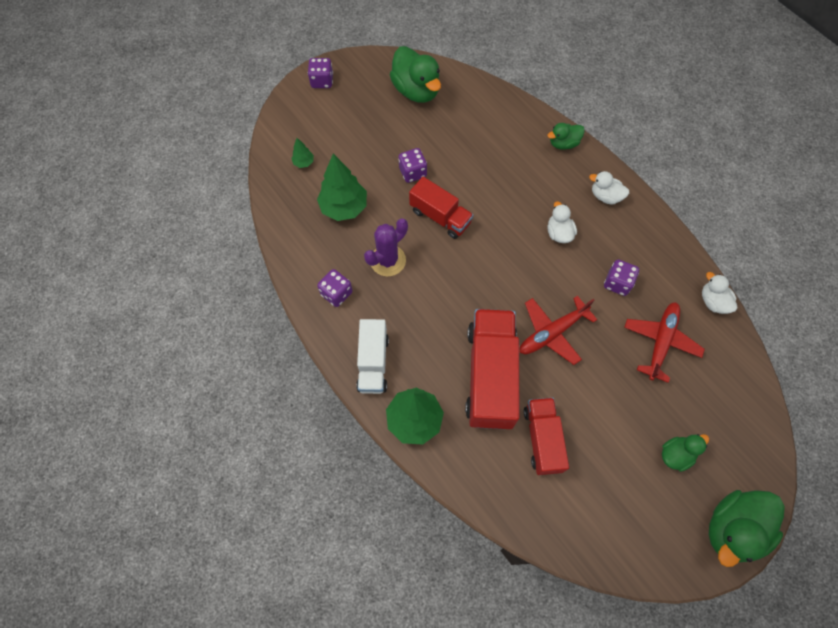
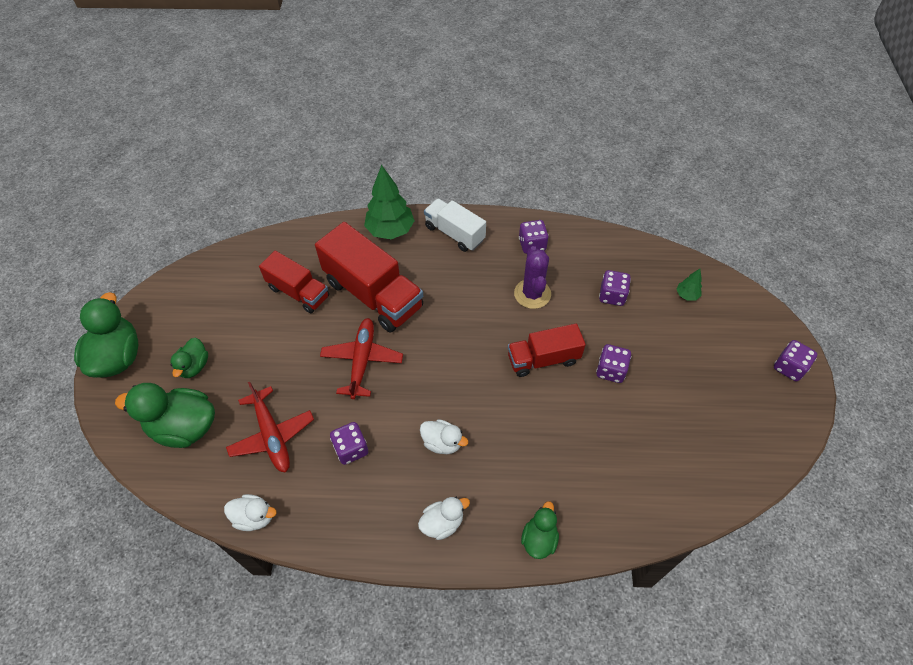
camera: 130 degrees right, 10 degrees down
green tree [317,154,367,221] -> purple dice [599,270,631,306]
green duck [390,46,441,103] -> green duck moved to [115,383,215,448]

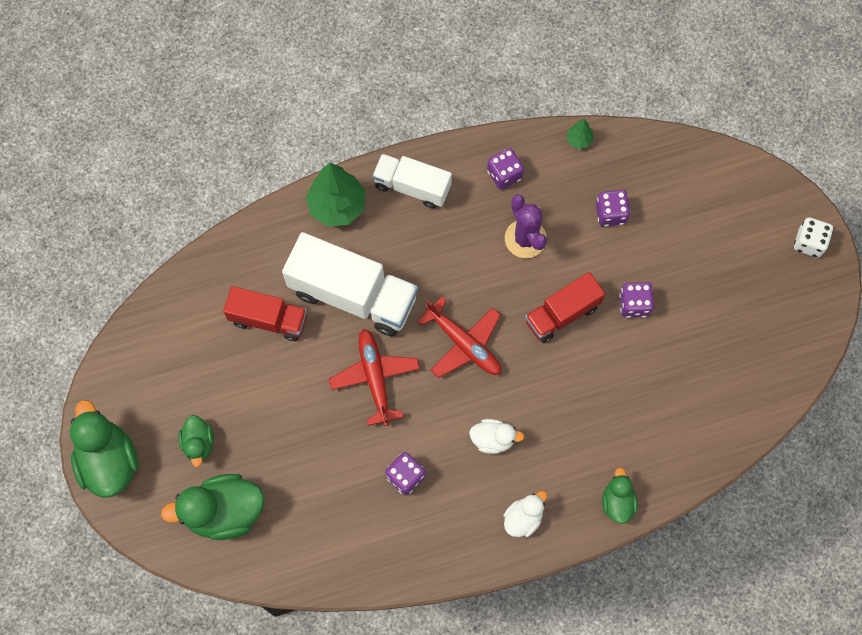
camera: 20 degrees left, 15 degrees up
white duck [224,494,277,531] -> none
red plane [226,382,314,472] -> red plane moved to [417,297,501,378]
red truck [315,222,423,333] -> white truck [282,232,418,336]
green tree [677,269,702,301] -> green tree moved to [566,119,594,149]
purple dice [774,340,817,381] -> white dice [794,217,833,258]

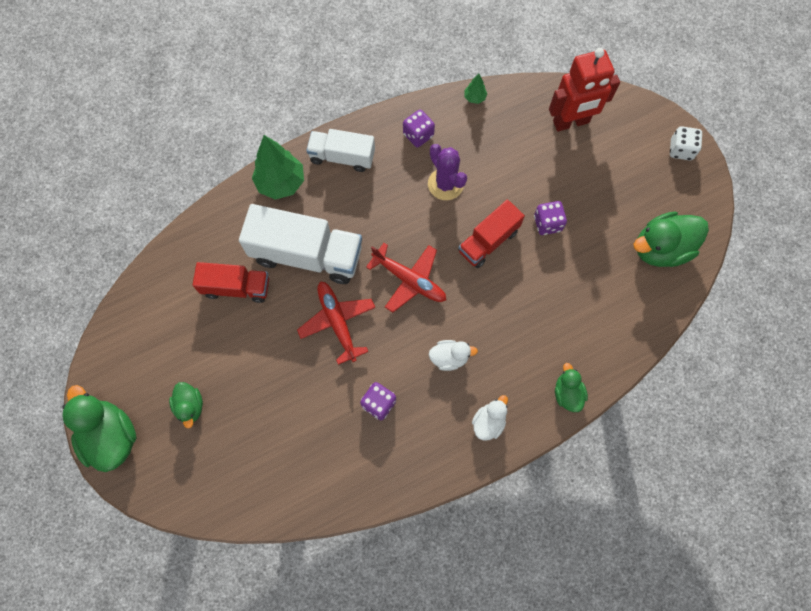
camera: 10 degrees left, 0 degrees up
green duck [161,474,265,540] -> green duck moved to [634,212,709,267]
purple dice [596,190,630,227] -> none
none -> red robot [549,48,620,132]

